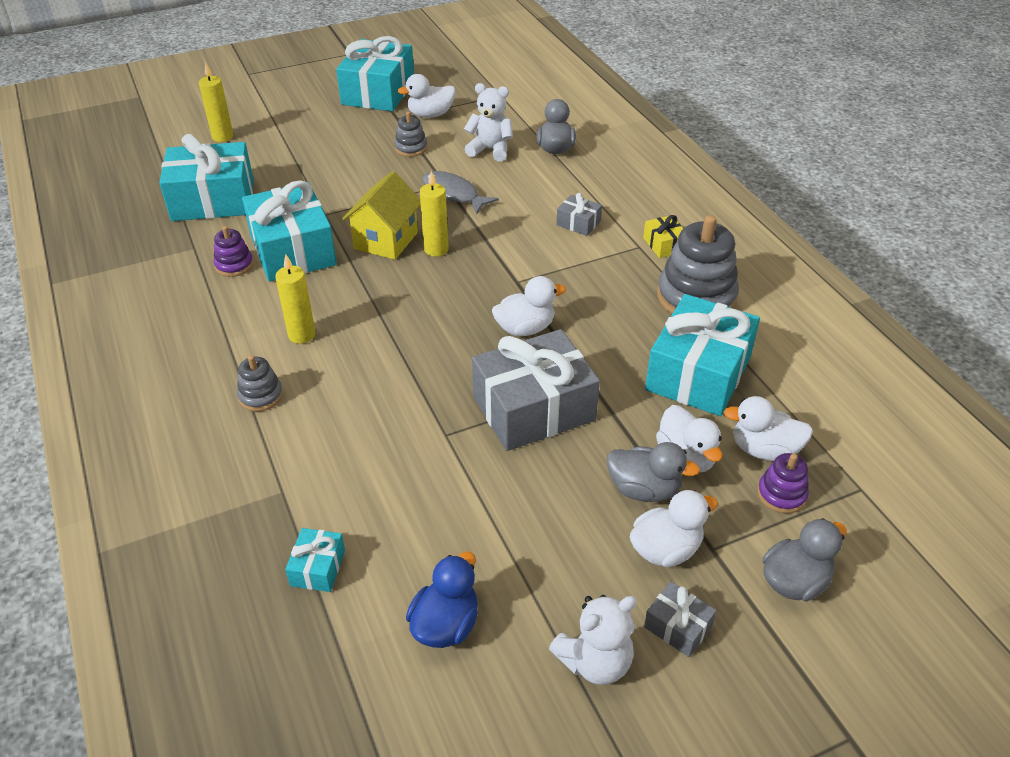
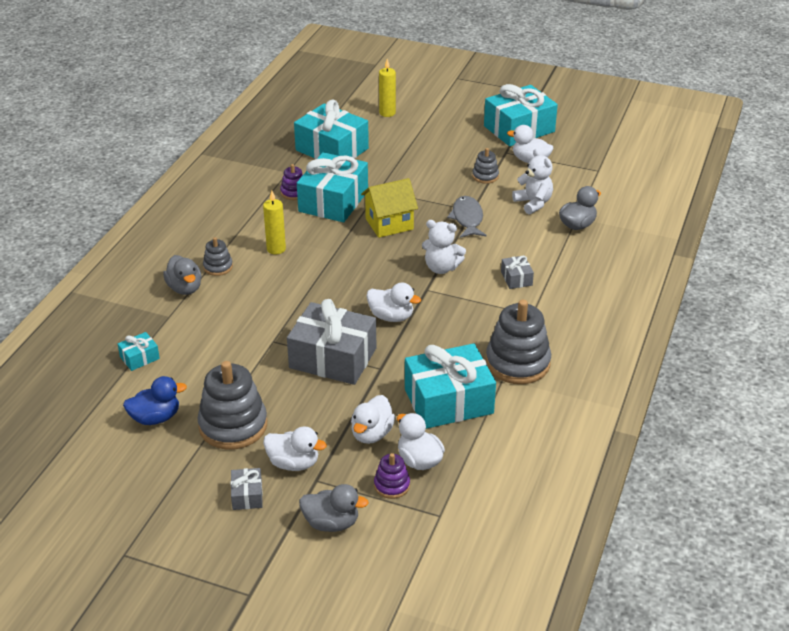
camera: 45 degrees right, 5 degrees down
yellow candle [420,171,449,257] -> none
white teddy bear [549,595,637,685] -> white teddy bear moved to [422,220,466,274]
grey duck [607,442,700,502] -> grey duck moved to [163,255,202,295]
yellow gift [643,215,683,258] -> none
none -> grey stacking toy [197,361,267,450]

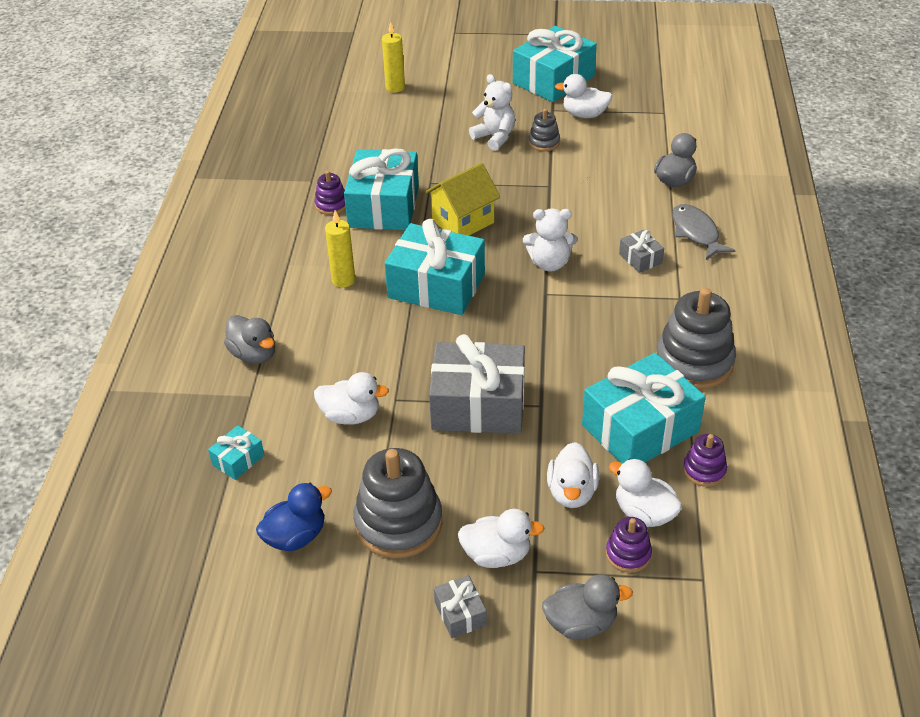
camera: 15 degrees left, 5 degrees up
grey stacking toy [203,237,233,276] -> none
turquoise gift [294,100,369,159] -> turquoise gift moved to [385,219,485,315]
white duck [366,282,421,322] -> white duck moved to [314,372,389,425]
grey fish [447,196,487,238] -> grey fish moved to [672,204,736,260]
white teddy bear [512,149,553,214] -> white teddy bear moved to [469,74,515,151]
none -> purple stacking toy [683,434,727,487]

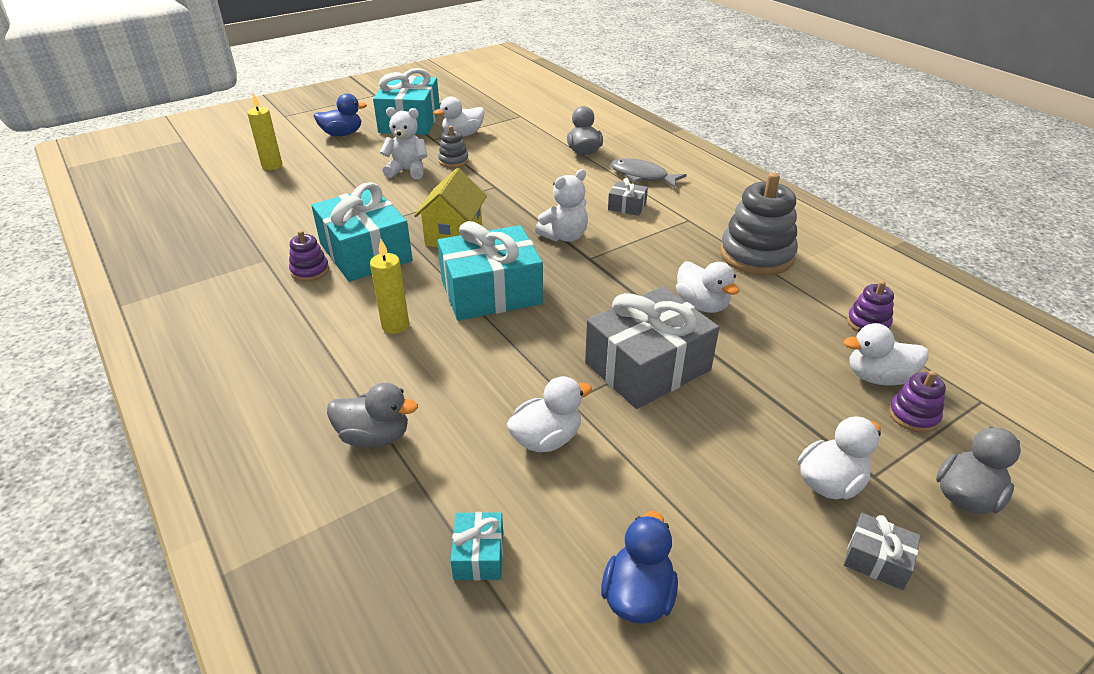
camera: 40 degrees left, 5 degrees down
grey stacking toy [353,448,443,558] -> none
white duck [547,442,599,508] -> white duck moved to [676,261,739,313]
turquoise gift [582,353,706,463] -> none
none -> blue duck [314,93,367,136]

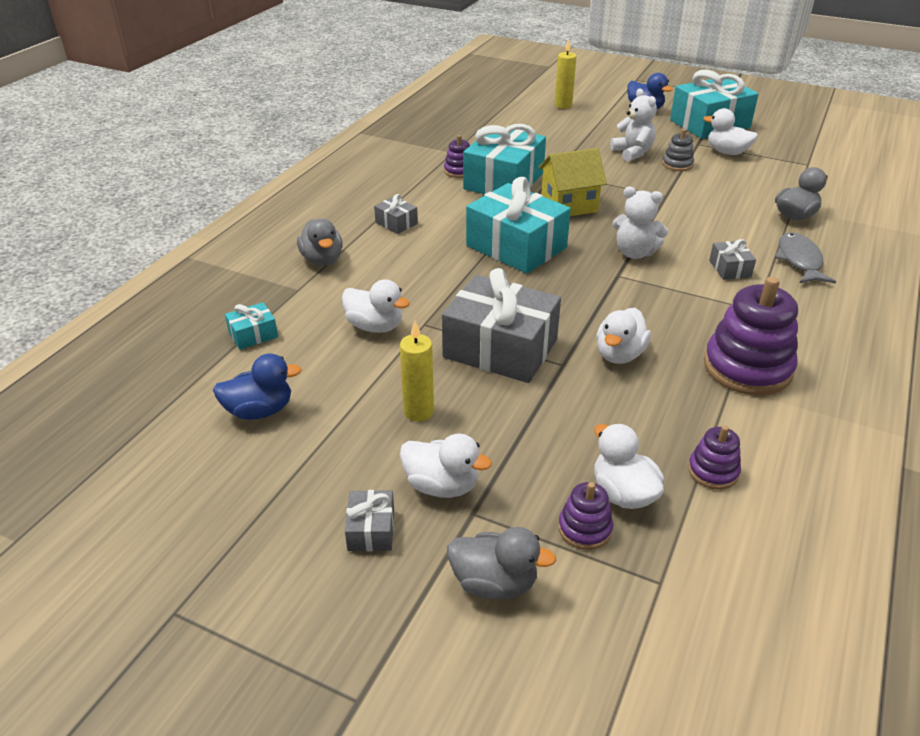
camera: 60 degrees right, 0 degrees up
yellow candle [370,239,409,334] -> yellow candle moved to [400,321,434,421]
grey stacking toy [720,172,798,276] -> purple stacking toy [704,277,798,396]
none -> grey gift [374,194,418,234]

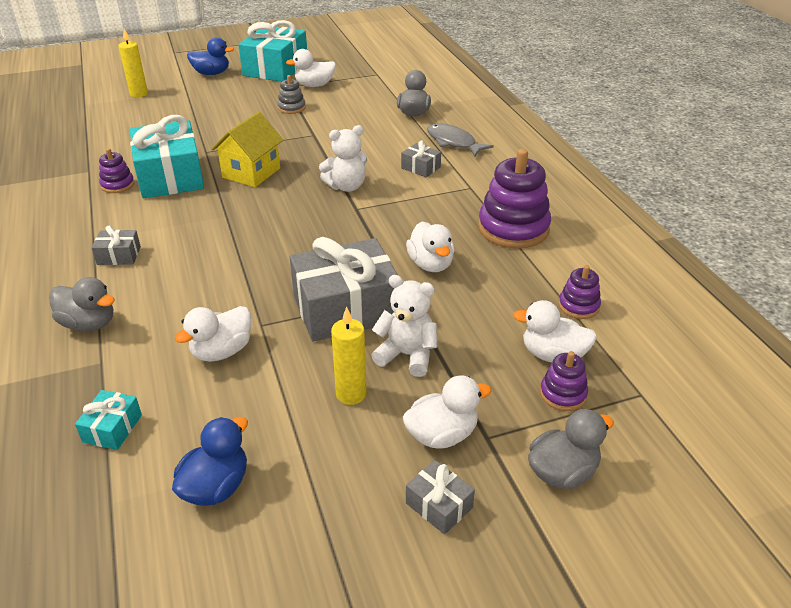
camera: 45 degrees left, 0 degrees up
white duck [342,279,410,333] -> white duck turned 150 degrees clockwise [175,306,251,362]
turquoise gift [466,177,571,274] -> none
white teddy bear [610,89,657,162] -> white teddy bear moved to [371,275,437,377]

